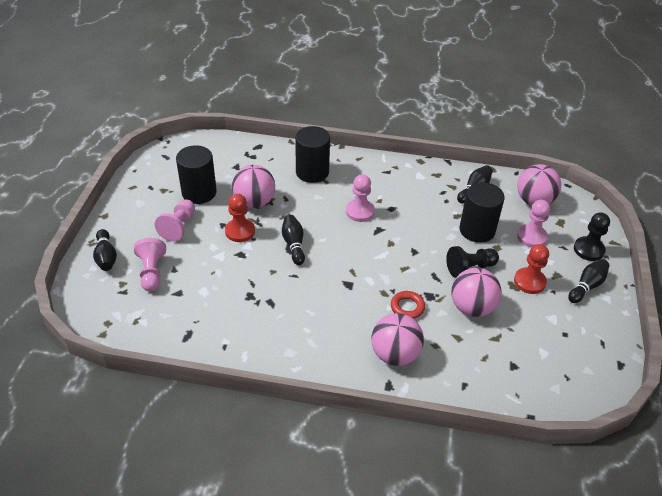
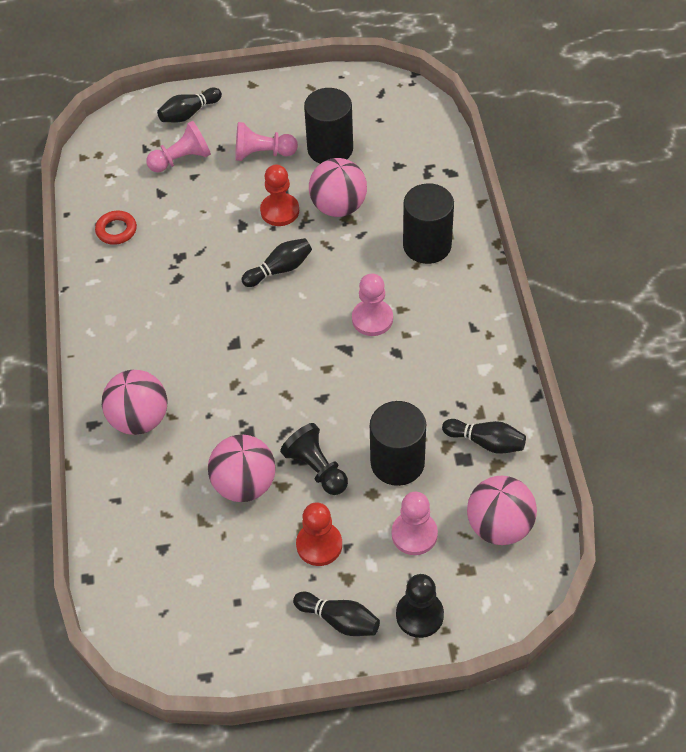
camera: 75 degrees right, 10 degrees up
red ring [391,291,425,319] -> red ring moved to [95,211,137,245]

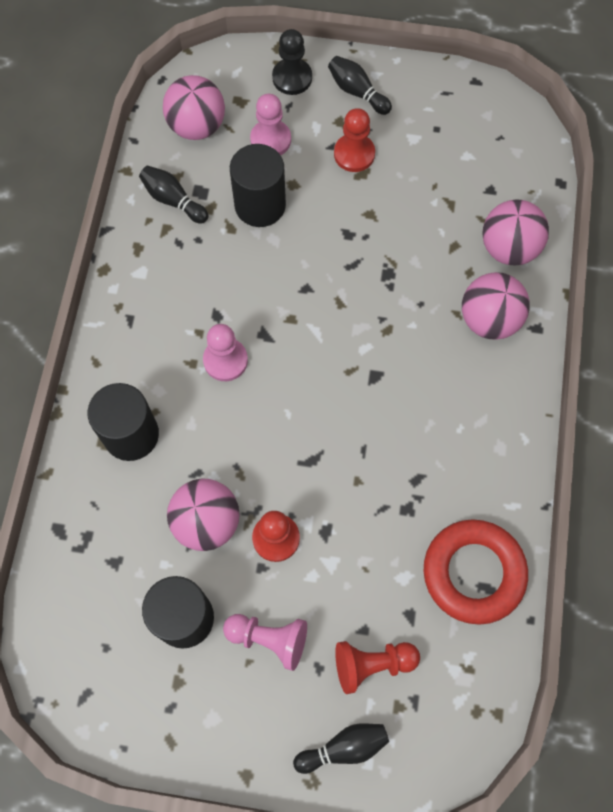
camera: 165 degrees left, 15 degrees up
red ring [95,211,137,245] -> red ring [424,519,528,625], size x2.04
pink pawn [146,121,211,172] -> red pawn [335,641,420,694]
pink ball [208,434,276,502] -> pink ball moved to [482,199,549,266]
black bowling pin [241,238,312,287] -> none
black pawn [280,423,348,495] -> none

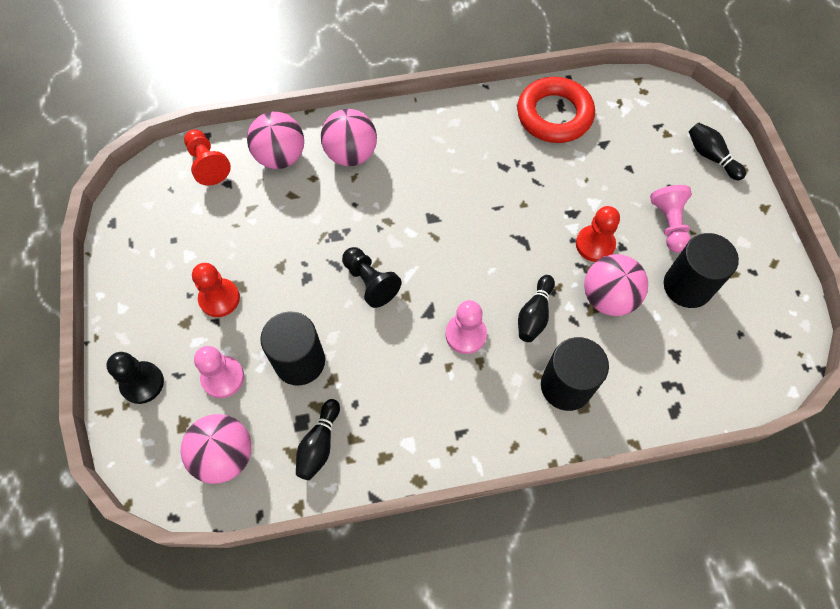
camera: 110 degrees left, 5 degrees down
black bowling pin [328,56,392,115] -> black bowling pin moved to [518,275,555,342]
red pawn [335,641,420,694] -> red pawn moved to [184,129,231,186]
none -> black pawn [342,247,401,308]

